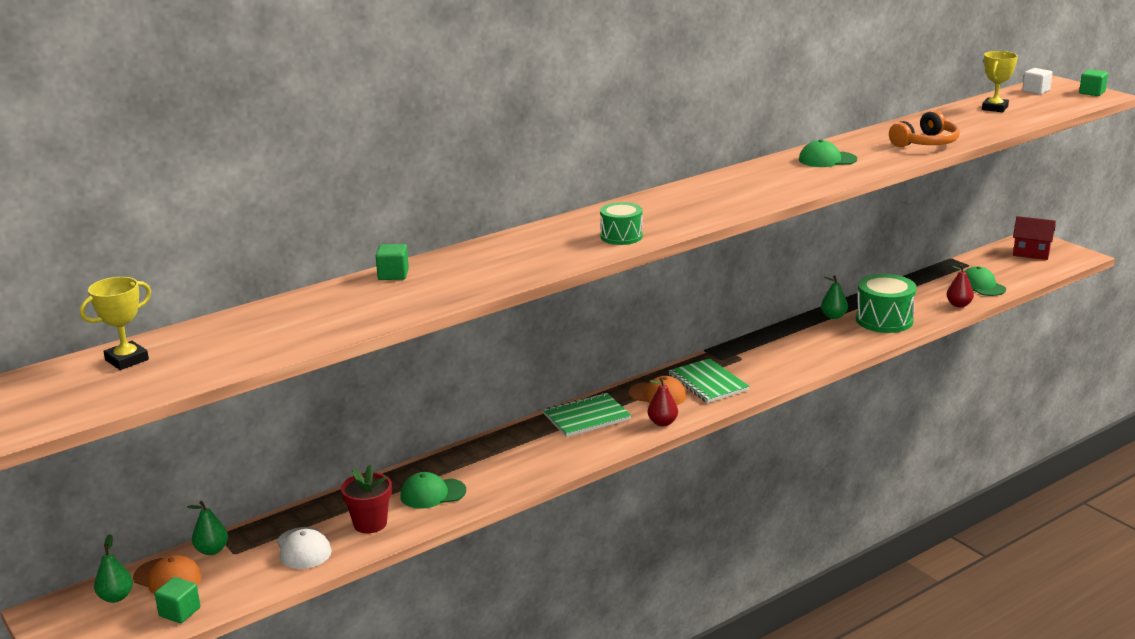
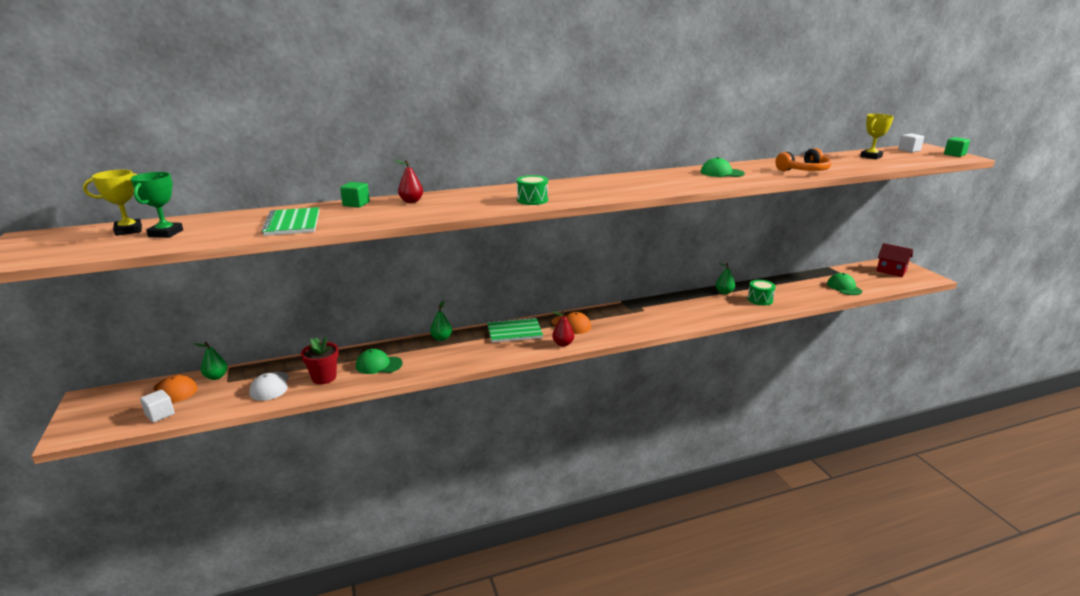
camera: 15 degrees right, 0 degrees up
green pear [94,534,133,603] -> green pear moved to [430,301,452,341]
green cube [155,577,201,623] -> white cube [140,390,175,423]
green notebook [669,358,750,403] -> green notebook moved to [261,207,319,236]
green drum [856,274,917,333] -> green drum [747,280,776,306], size x0.61
red pear [946,264,974,308] -> red pear moved to [395,160,423,203]
none -> green trophy [130,172,183,238]

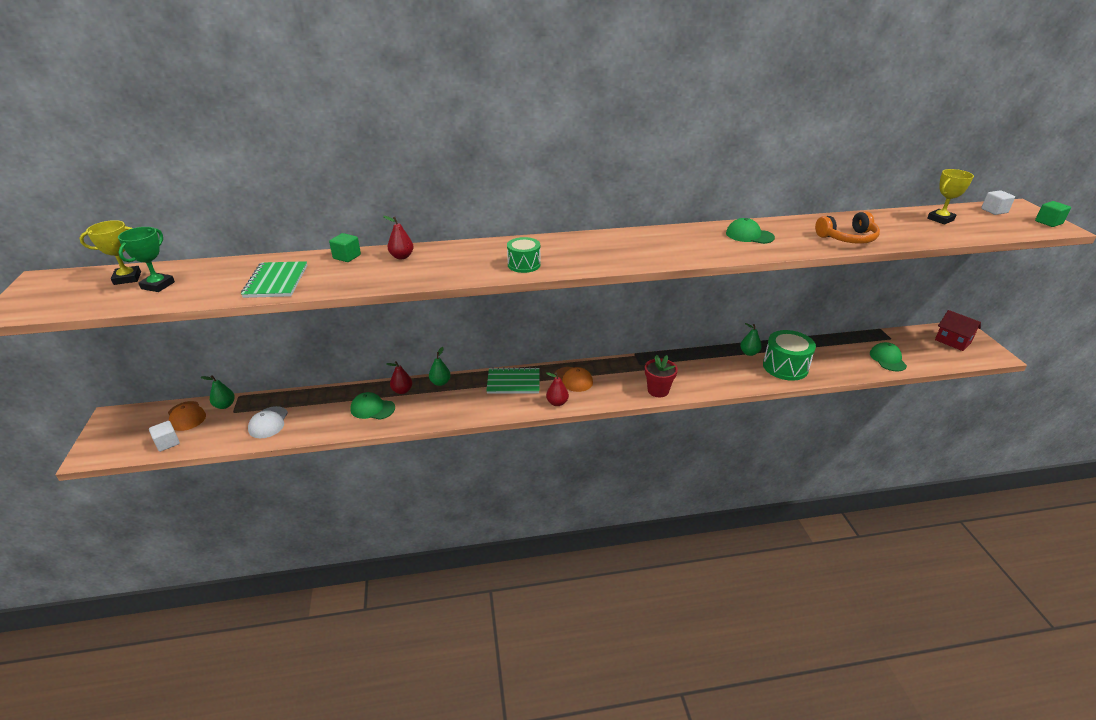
camera: 10 degrees right, 10 degrees up
red flower pot [301,337,339,384] -> red flower pot moved to [645,355,678,397]
green drum [747,280,776,306] -> green drum [763,330,816,381], size x1.65
none -> red pear [386,361,412,394]

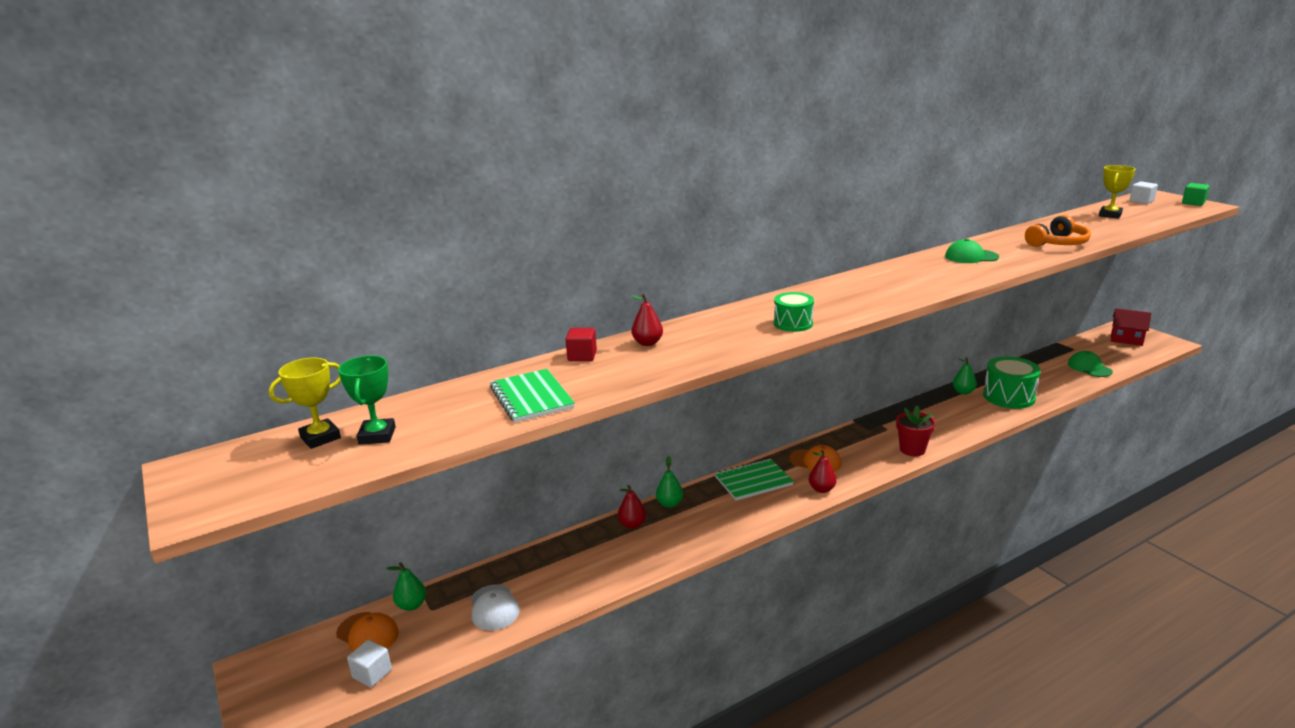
camera: 20 degrees left, 10 degrees down
green cube [329,233,361,262] -> red cube [566,328,597,361]
green cap [350,392,395,420] -> none

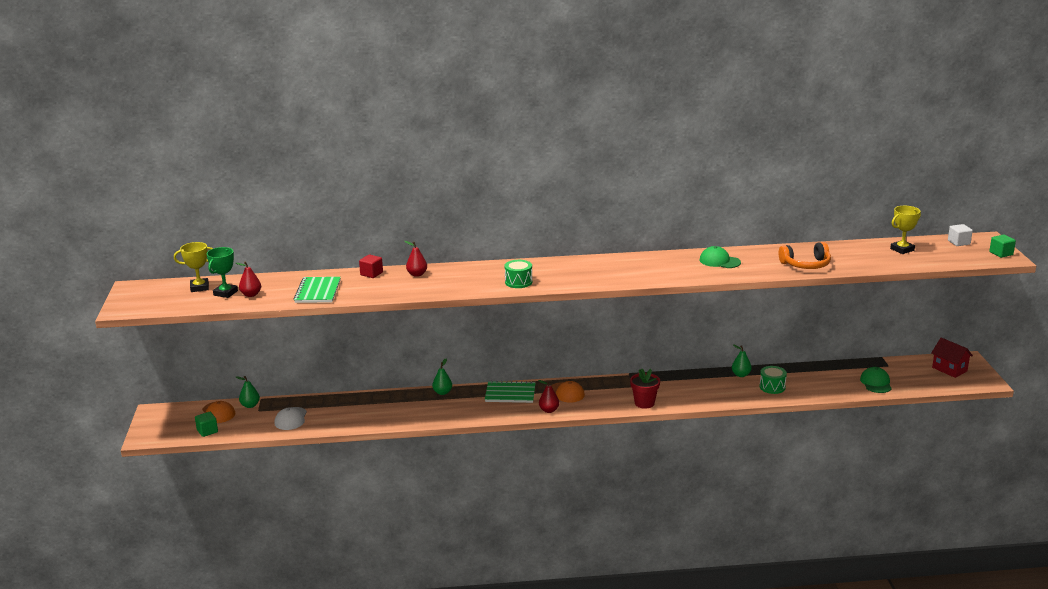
camera: 25 degrees right, 0 degrees up
white cube [347,640,392,687] -> green cube [195,412,218,437]
red pear [618,485,646,529] -> red pear moved to [236,261,261,297]
green drum [983,356,1041,409] -> green drum [759,366,787,394], size x0.61

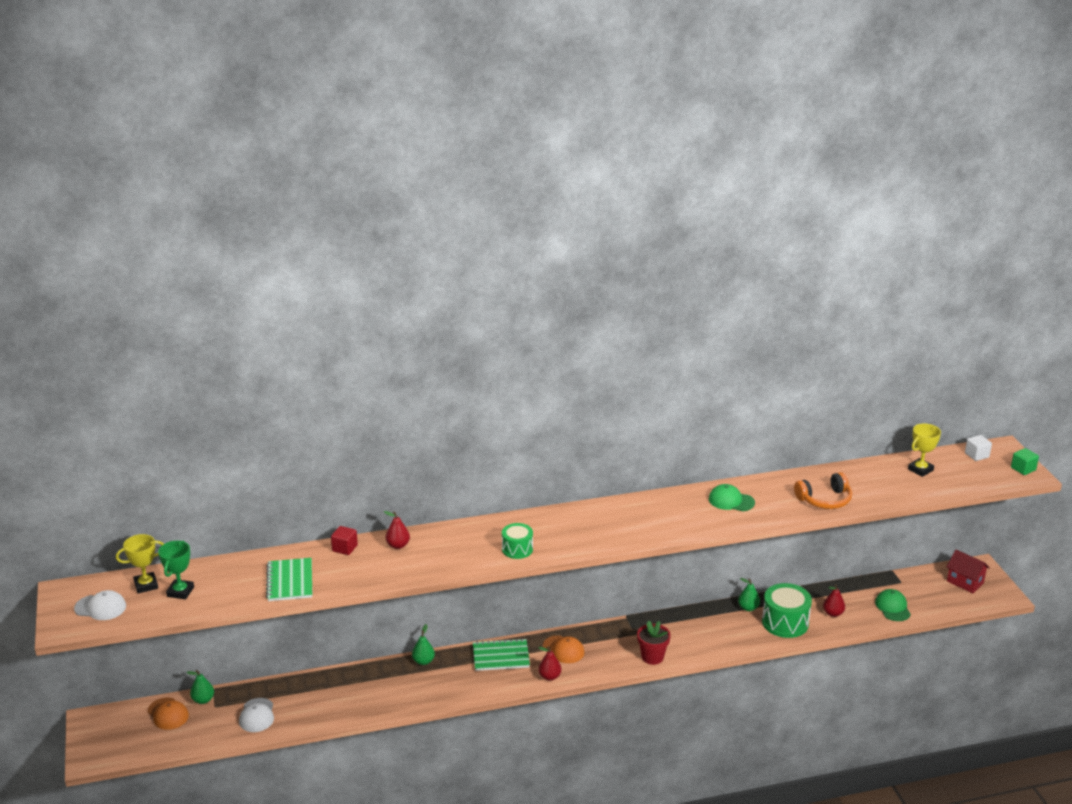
camera: 10 degrees left, 5 degrees up
green cube [195,412,218,437] -> none
red pear [236,261,261,297] -> red pear moved to [823,584,845,617]
green drum [759,366,787,394] -> green drum [762,583,812,638], size x1.65
none -> white cap [74,590,126,620]

